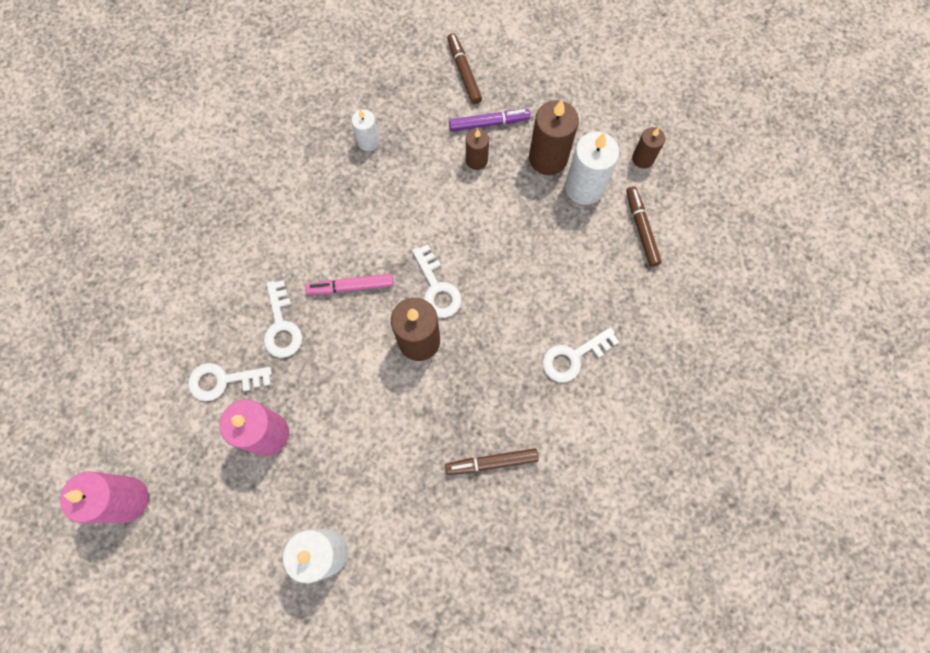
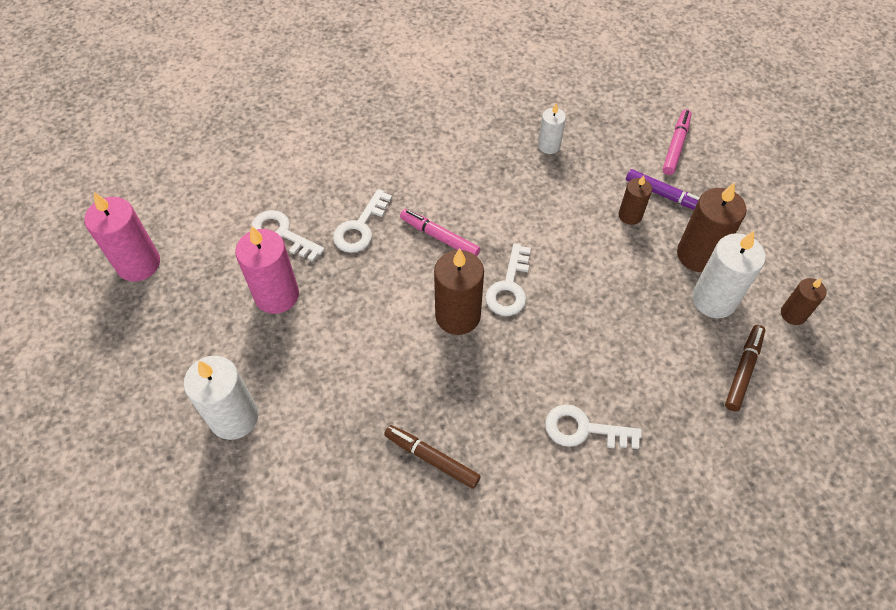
camera: 40 degrees right, 15 degrees down
brown marker [447,33,482,104] -> pink marker [663,110,692,175]

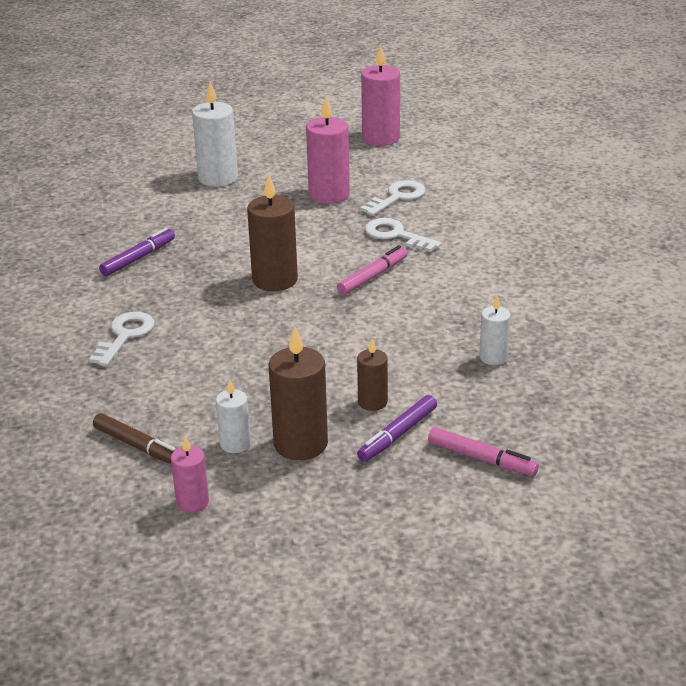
camera: 100 degrees right, 25 degrees down
brown marker [384,425,481,489] -> purple marker [99,228,175,276]
white key [485,243,531,316] -> none
white candle [692,231,766,318] -> white candle [216,379,251,453], size x0.57
brown candle [781,278,827,325] -> pink candle [171,436,209,513]

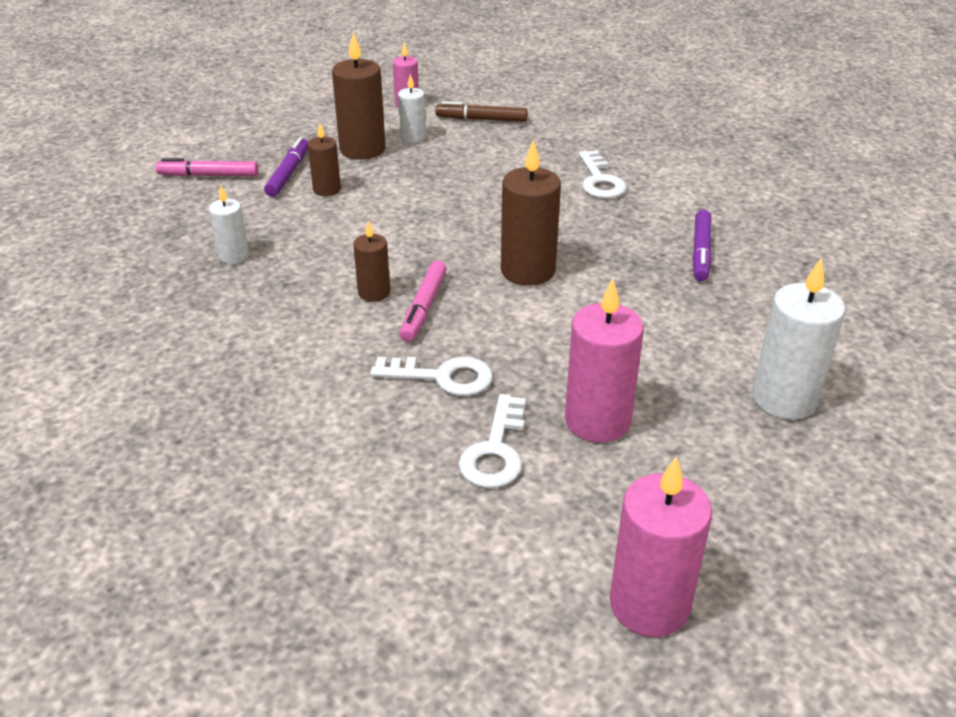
camera: 150 degrees right, 5 degrees up
none -> brown candle [353,221,390,302]

